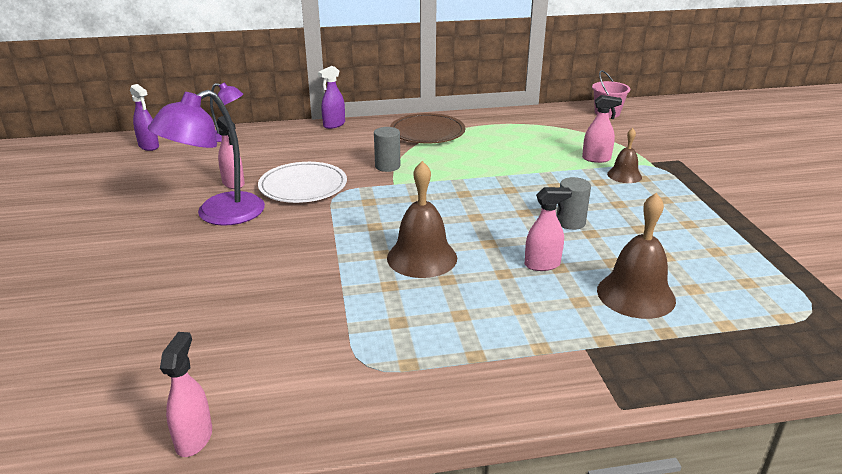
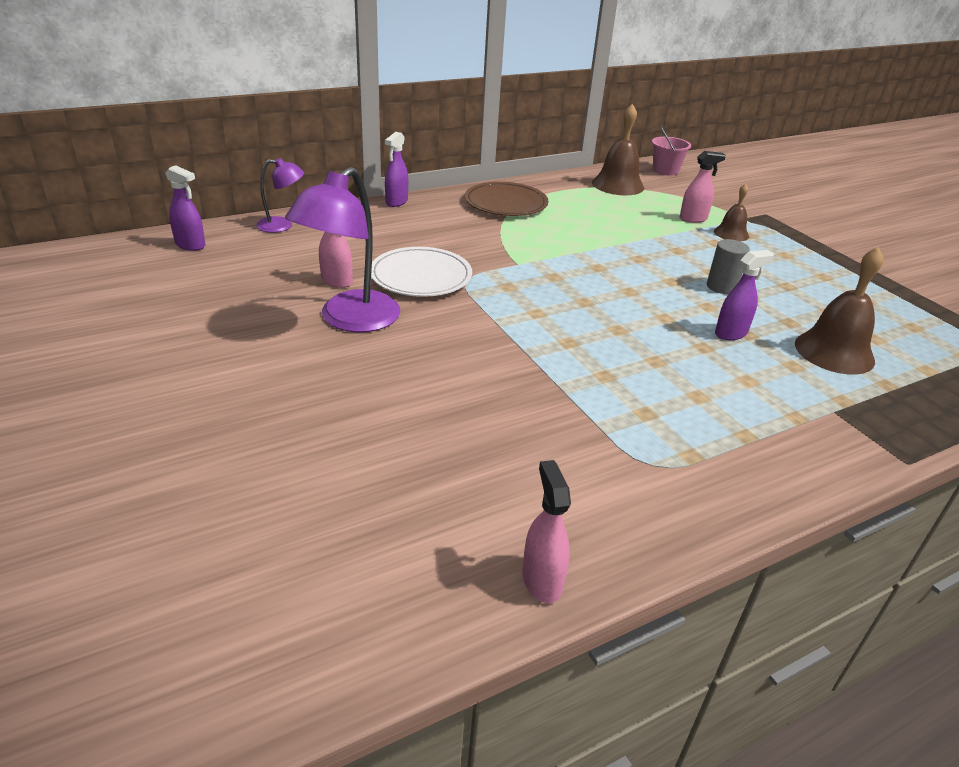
camera: 20 degrees left, 5 degrees up
grey cylinder [374,127,400,172] -> none
brown bell [387,161,457,278] -> brown bell moved to [592,104,644,195]
pink spray bottle [525,187,572,271] -> purple spray bottle [715,250,774,340]

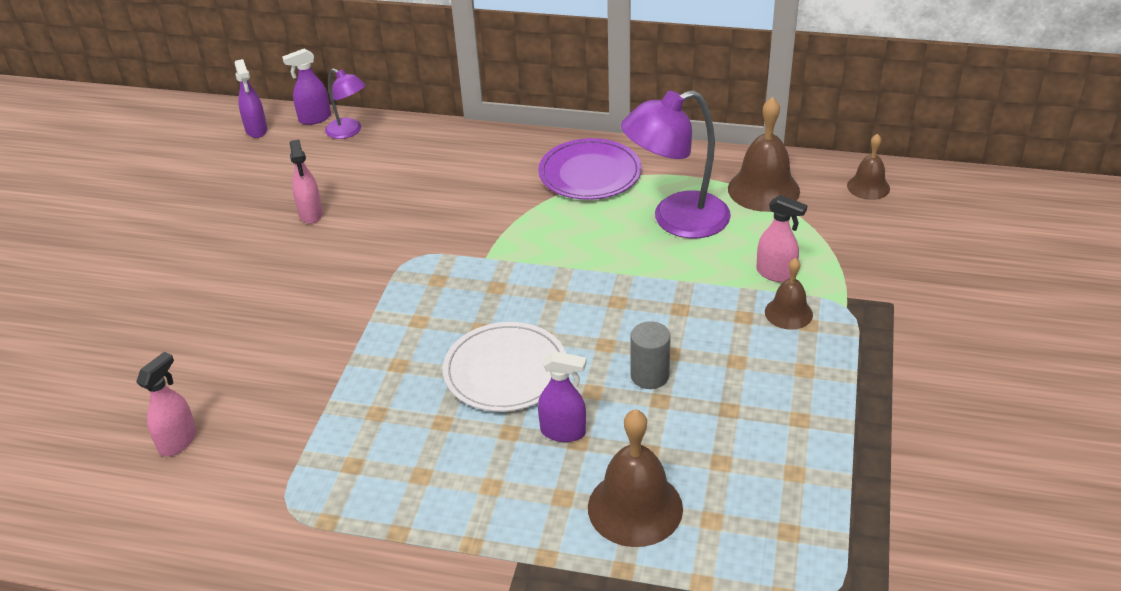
camera: 45 degrees right, 5 degrees up
purple lamp [285,167,400,333] -> purple lamp moved to [621,90,731,238]
white plate [371,247,472,297] -> white plate moved to [443,322,566,412]
purple spray bottle [385,132,408,207] -> purple spray bottle moved to [282,48,331,125]
brown plate [465,182,548,216] -> purple plate [538,138,642,200]
pink spray bottle [522,460,571,603] -> pink spray bottle moved to [136,352,197,456]
pink bucket [652,125,691,175] -> brown bell [847,134,890,200]

